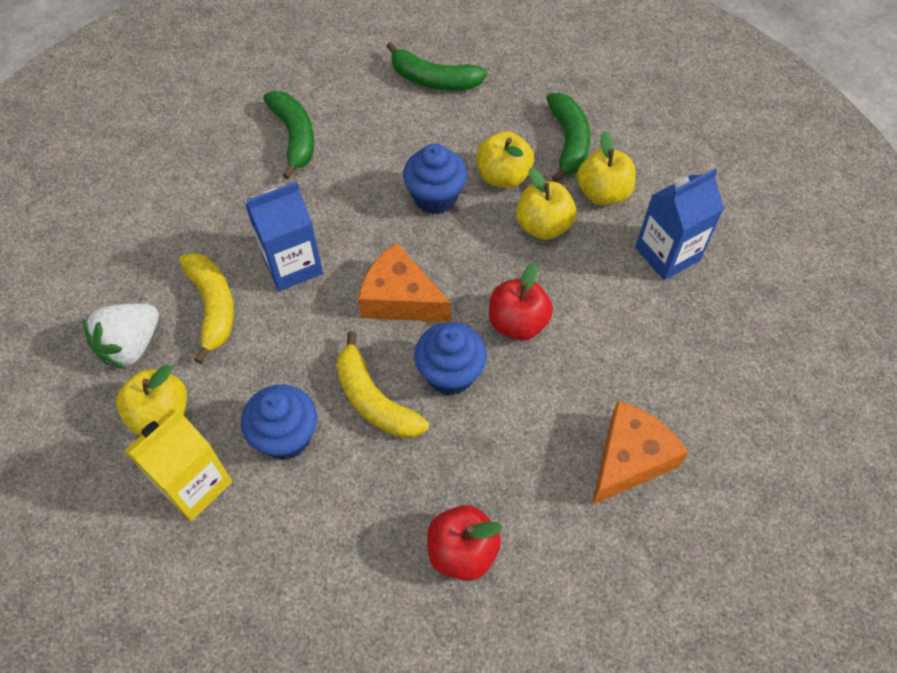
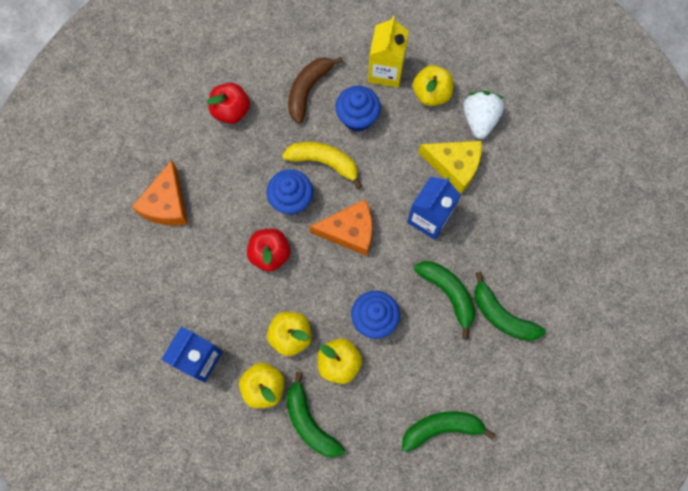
camera: 150 degrees right, 15 degrees up
yellow banana [179,253,234,364] -> yellow cheese [419,141,482,193]
none -> brown banana [288,57,343,124]
none -> green banana [414,261,475,339]

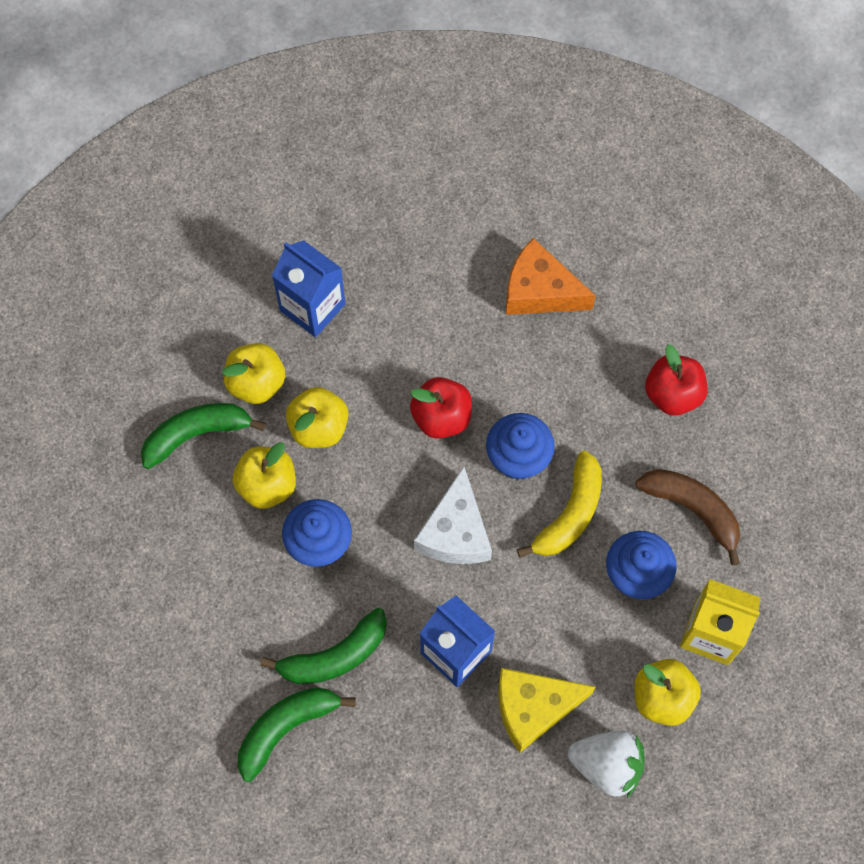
camera: 100 degrees right, 5 degrees down
orange cheese [310,200,372,256] -> white cheese [414,466,492,564]
green banana [402,411,495,452] -> none
yellow cheese [419,141,482,193] -> yellow cheese turned 45 degrees clockwise [498,668,596,753]

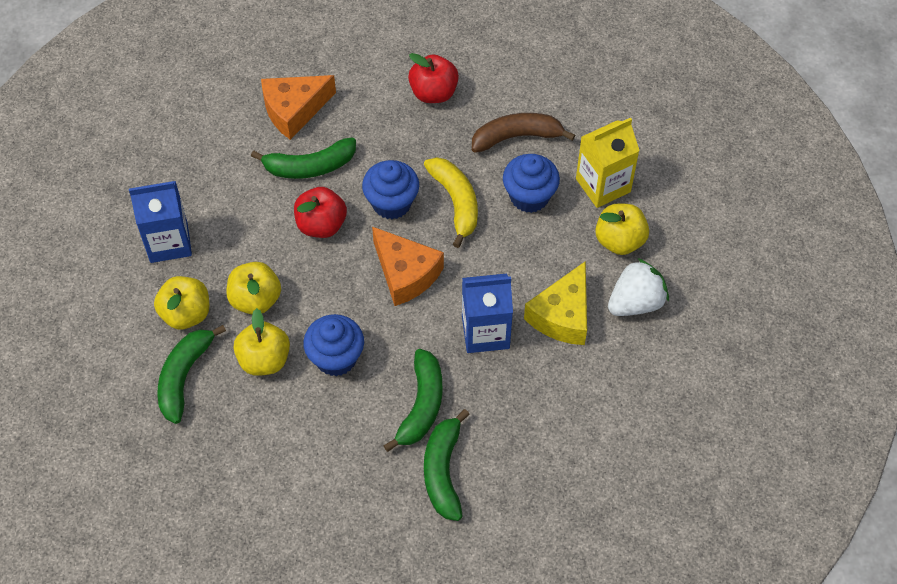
camera: 50 degrees left, 10 degrees down
white cheese [414,466,492,564] -> orange cheese [372,227,444,306]
none -> green banana [251,137,356,179]

